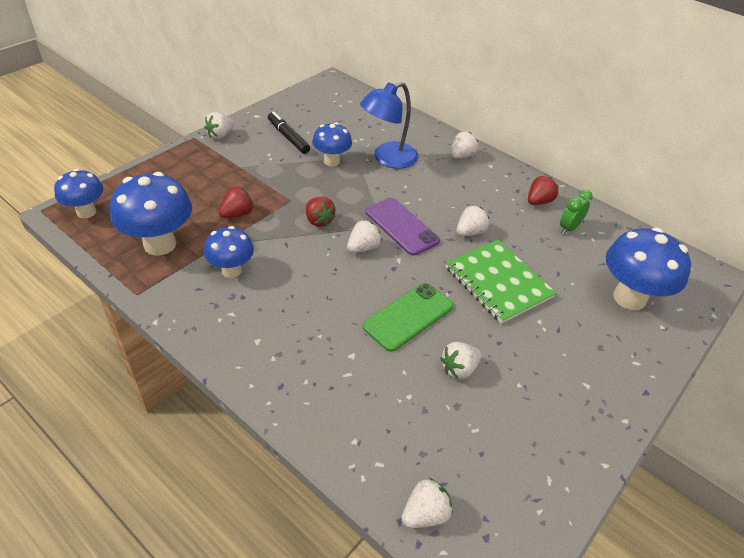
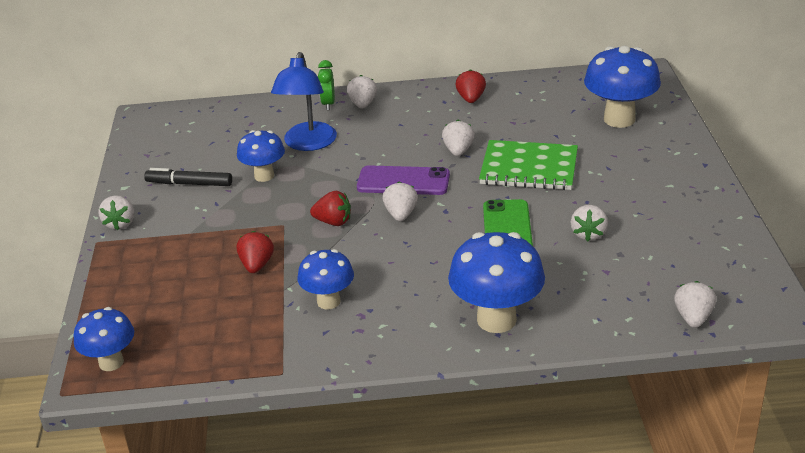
camera: 40 degrees left, 10 degrees down
blue mushroom [110,172,192,256] -> blue mushroom moved to [448,232,545,333]
green clock [560,190,593,234] -> green clock moved to [318,60,335,110]

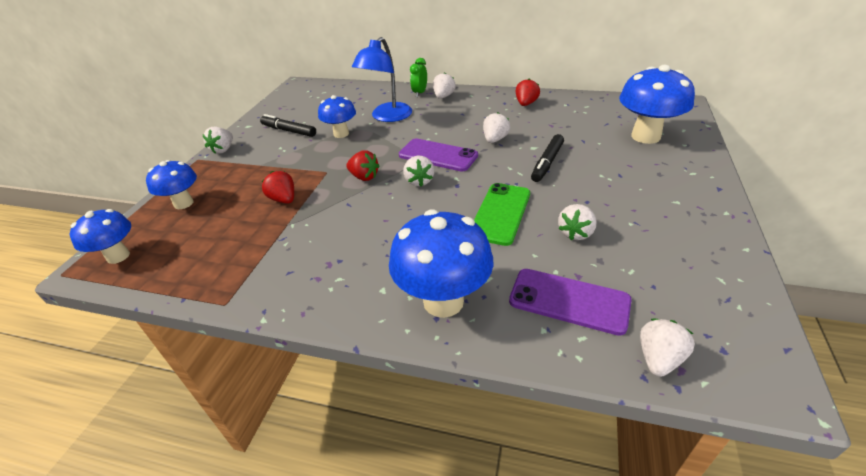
camera: 20 degrees right, 5 degrees up
red strawberry [237,231,274,273] -> red strawberry turned 60 degrees counterclockwise [262,171,294,204]
blue mushroom [298,249,354,309] -> blue mushroom moved to [146,160,197,209]
white strawberry [383,181,418,221] -> white strawberry turned 150 degrees clockwise [403,156,434,187]
green notebook [479,140,578,190] -> black marker [531,134,564,182]
none -> purple phone [509,269,632,336]

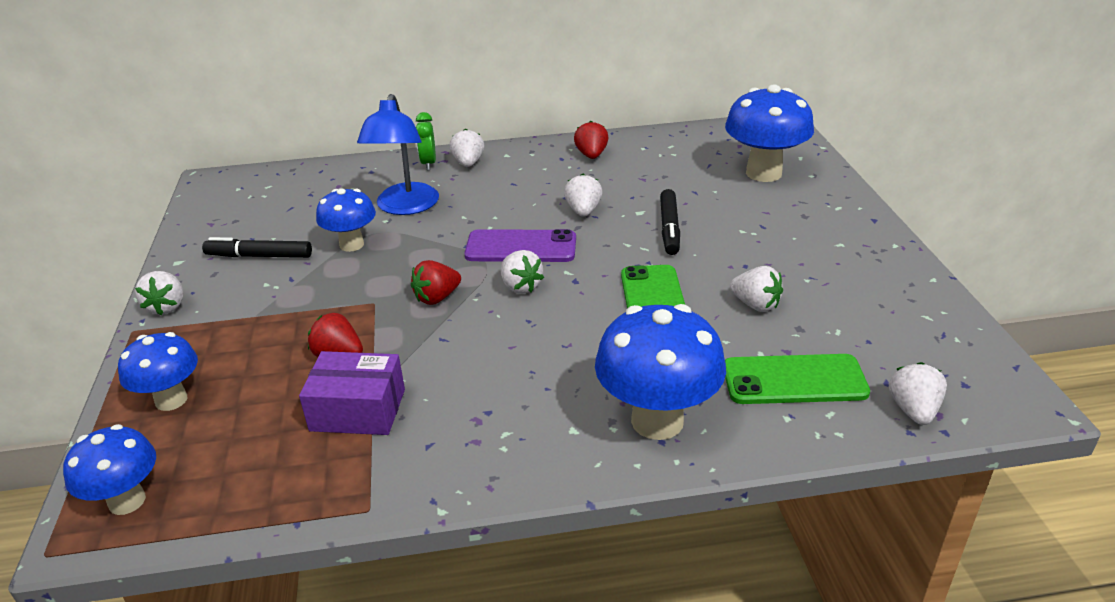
camera: 25 degrees left, 5 degrees down
red strawberry [346,150,379,181] -> red strawberry turned 135 degrees clockwise [411,260,461,305]
purple phone [509,269,632,336] -> green phone [725,354,870,404]
white strawberry [558,204,597,240] -> white strawberry turned 60 degrees counterclockwise [730,266,783,312]
none -> purple box [299,351,405,435]

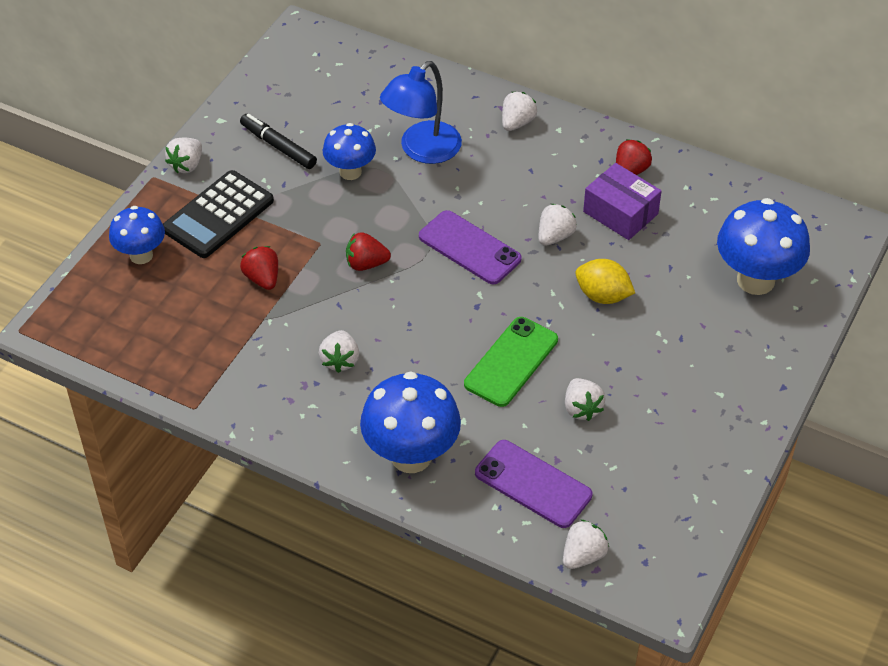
camera: 35 degrees right, 15 degrees up
blue mushroom [63,424,156,515] -> none
purple box [299,351,405,435] -> purple box moved to [583,163,662,240]
green clock [416,112,436,170] -> none
white strawberry [501,250,544,294] -> white strawberry moved to [319,330,359,373]
black marker [660,189,680,255] -> yellow lemon [575,259,635,304]
green phone [725,354,870,404] -> purple phone [475,440,593,528]
none -> black calculator [163,170,274,258]

